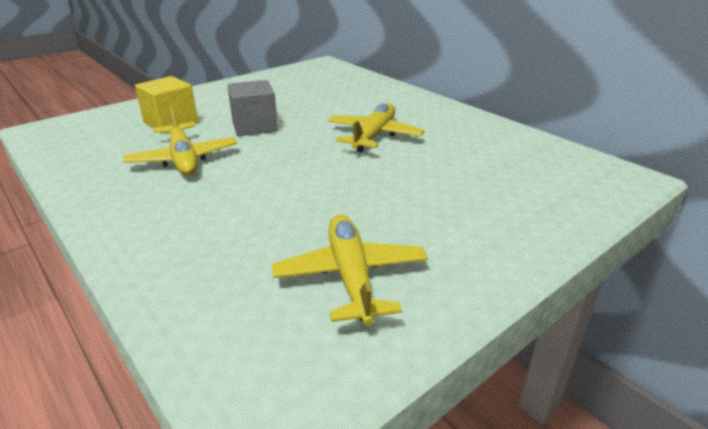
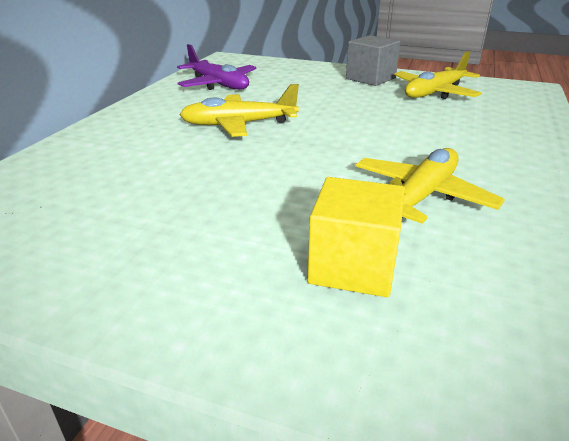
camera: 120 degrees left, 0 degrees up
grey cube [227,80,278,136] -> grey cube moved to [346,35,400,86]
none -> purple plane [177,44,256,90]

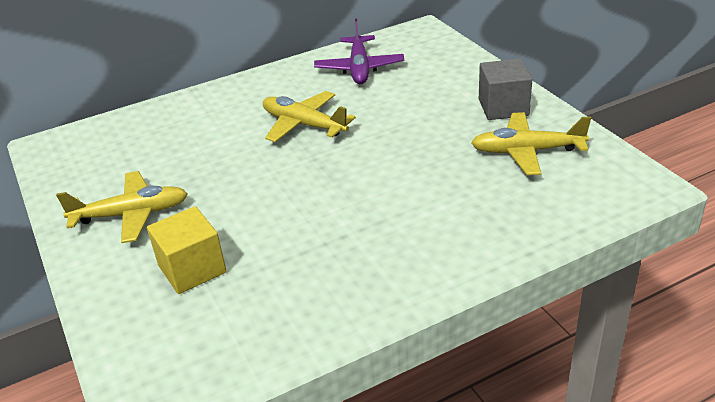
camera: 45 degrees right, 5 degrees up
yellow plane [355,148,505,224] -> yellow plane moved to [56,171,188,243]

